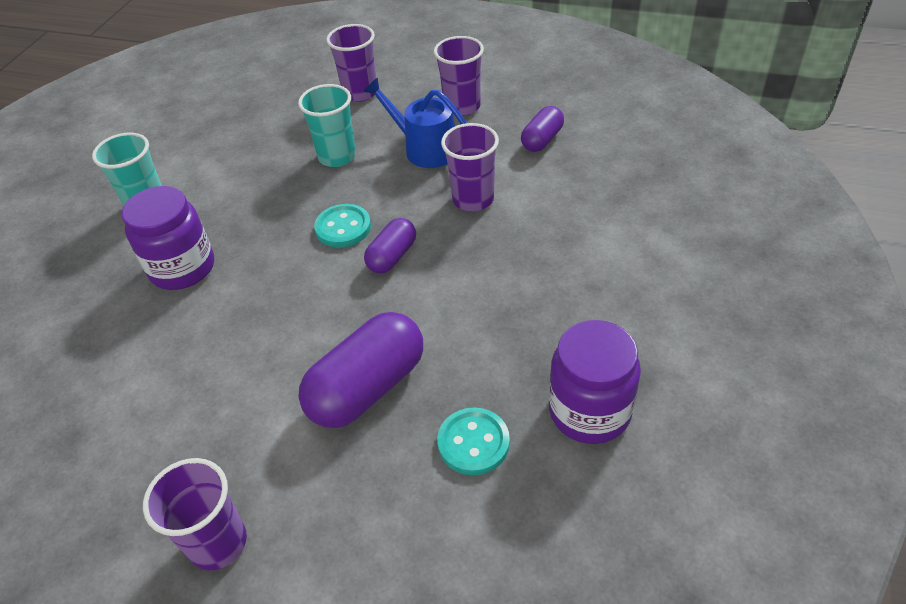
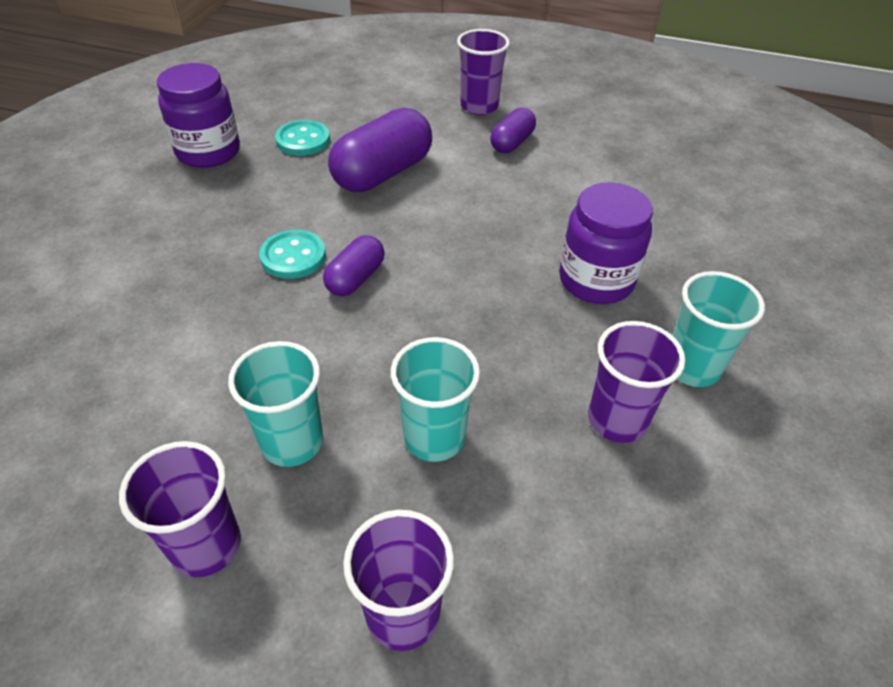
camera: 175 degrees right, 0 degrees up
turquoise button [314,204,371,248] -> turquoise button moved to [259,230,326,279]
blue watering can [363,78,467,168] -> turquoise cup [228,341,323,467]
purple cup [441,123,499,211] -> purple cup moved to [588,321,686,443]
purple capsule [521,106,564,152] -> purple capsule moved to [490,107,536,153]

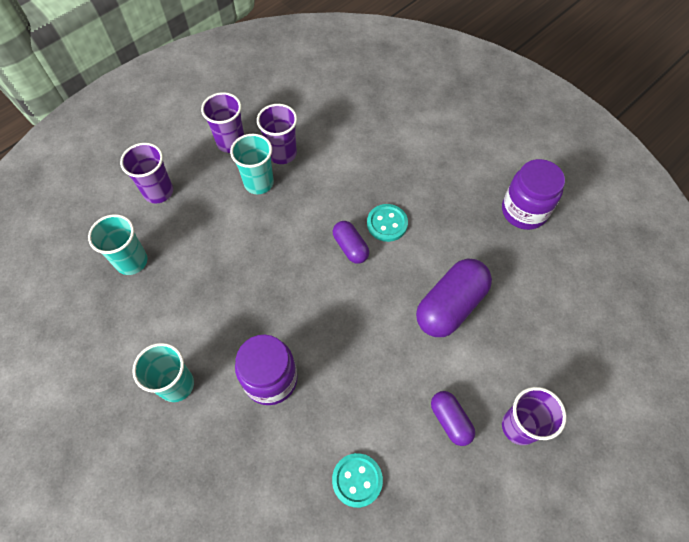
camera: 120 degrees right, 15 degrees up
turquoise button [275,120,330,156] -> turquoise button moved to [332,453,383,508]
purple capsule [328,108,432,192] -> purple capsule turned 60 degrees clockwise [416,258,492,337]
turquoise cup [391,337,480,462] -> turquoise cup moved to [88,214,148,275]
purple cup [588,321,686,443] -> purple cup moved to [257,104,297,164]

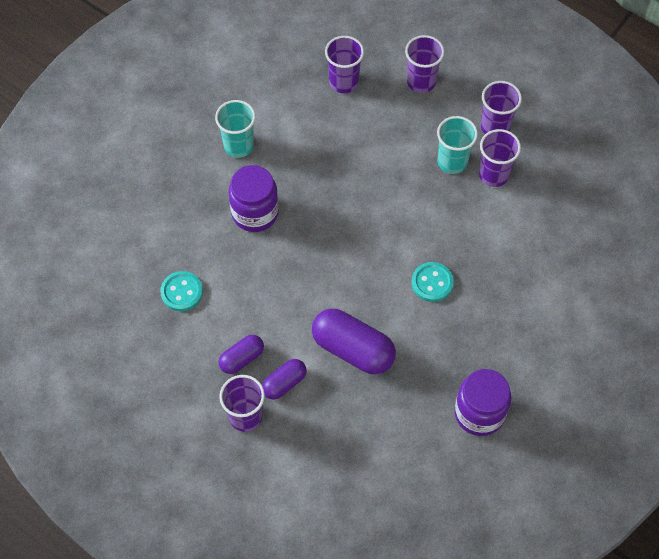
camera: 80 degrees right, 0 degrees up
turquoise cup [88,214,148,275] -> purple cup [325,36,364,93]
purple capsule [333,221,369,264] -> purple capsule moved to [262,359,307,400]

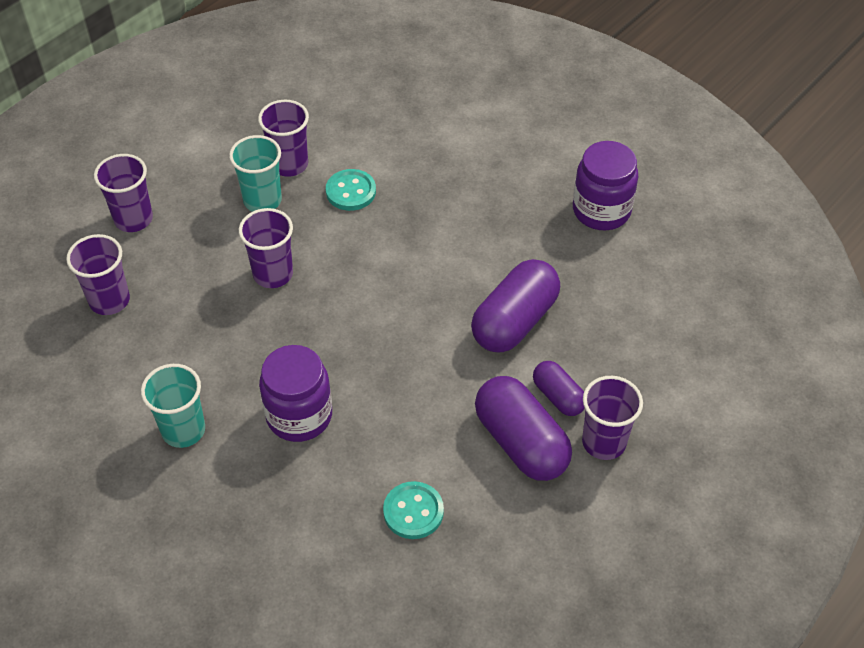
camera: 85 degrees left, 10 degrees down
purple capsule [218,335,264,374] -> purple capsule [475,376,572,481], size x1.79
turquoise button [412,262,454,302] -> turquoise button moved to [326,169,376,211]
purple cup [481,81,522,134] -> purple cup moved to [239,208,293,288]

